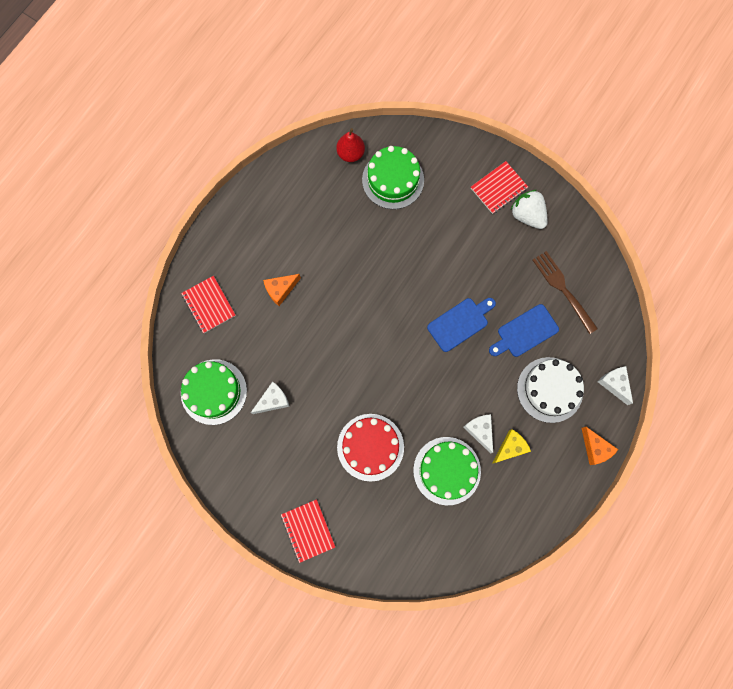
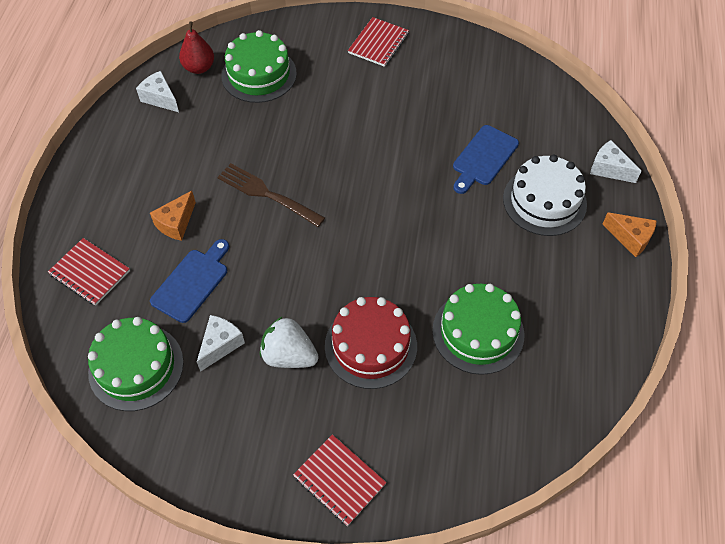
camera: 25 degrees left, 20 degrees down
blue cutting board [427,298,496,352] -> blue cutting board moved to [150,239,229,323]
white cheese [463,414,493,454] -> white cheese moved to [136,71,179,112]
yellow cheese [492,429,531,464] -> none
white strawberry [511,190,548,229] -> white strawberry moved to [260,316,319,368]
brown fork [533,251,598,334] -> brown fork moved to [217,163,325,227]

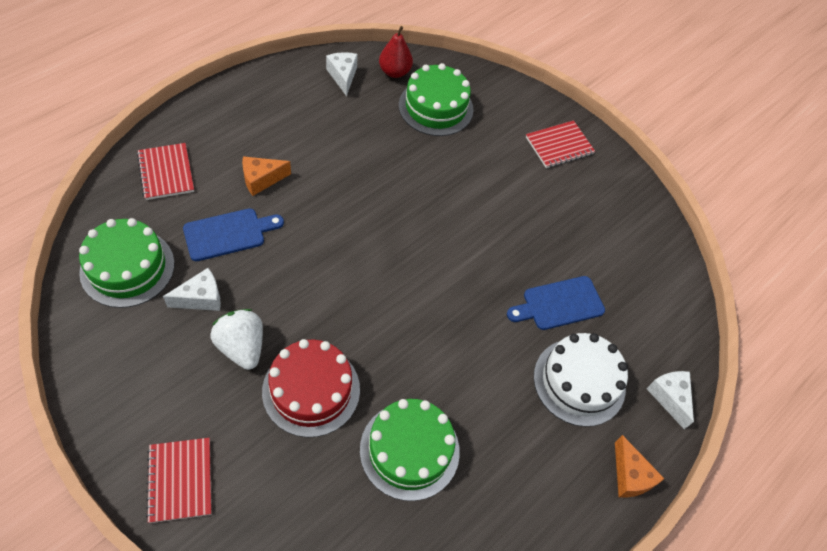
camera: 30 degrees right, 0 degrees up
brown fork [217,163,325,227] -> none

